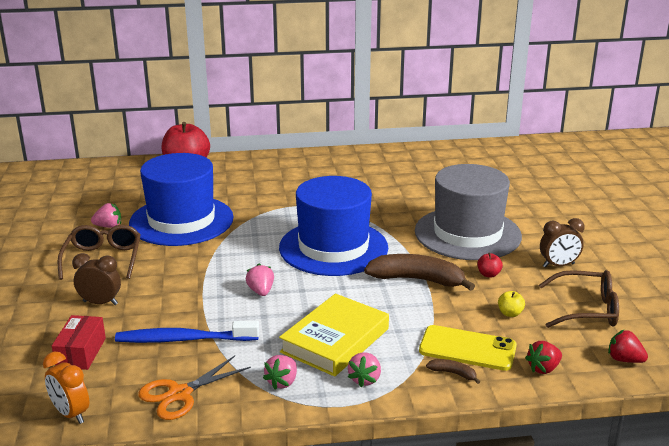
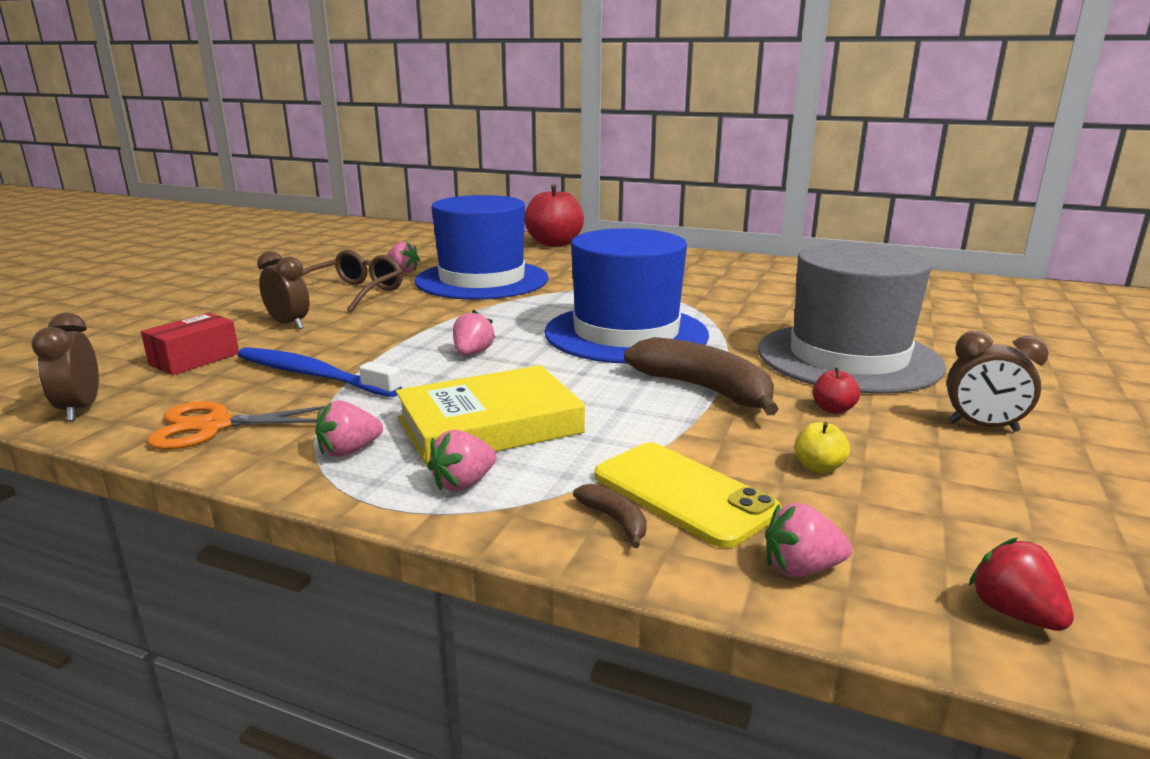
camera: 30 degrees right, 5 degrees down
orange clock [43,352,89,424] -> brown clock [32,313,99,421]
red strawberry [525,341,562,374] -> pink strawberry [765,503,852,577]
brown glasses [539,270,619,328] -> none

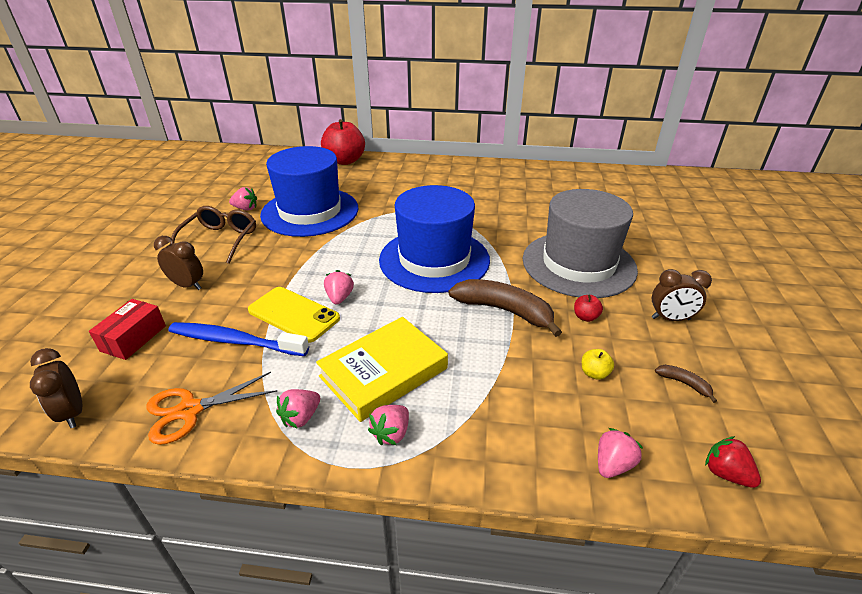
camera: 15 degrees left, 15 degrees up
brown banana [573,484,647,548] -> brown banana moved to [655,365,717,403]
yellow phone [594,442,782,548] -> yellow phone moved to [248,287,340,343]
pink strawberry [765,503,852,577] -> pink strawberry turned 150 degrees clockwise [598,428,643,478]

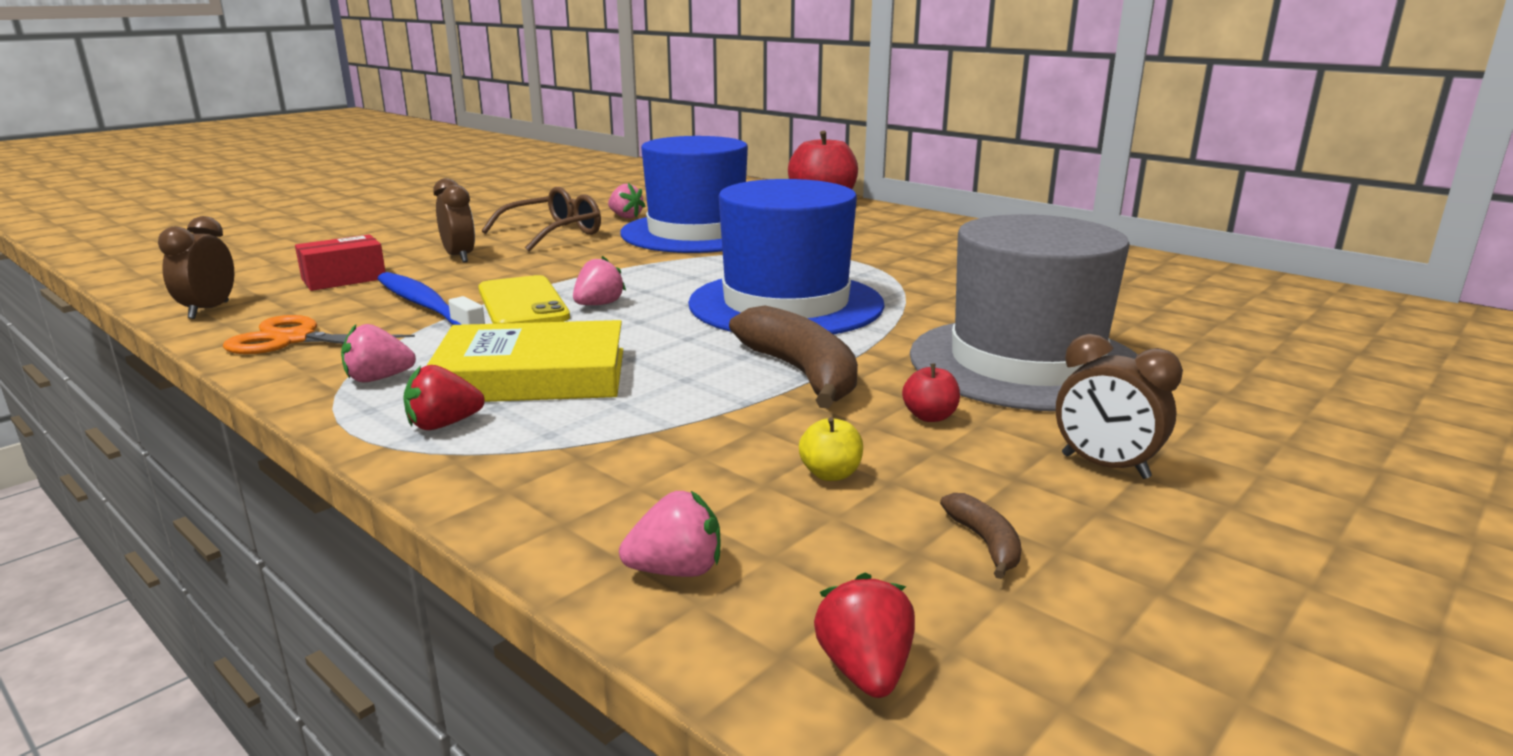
camera: 35 degrees right, 15 degrees down
pink strawberry [368,405,409,445] -> red strawberry [403,365,485,430]

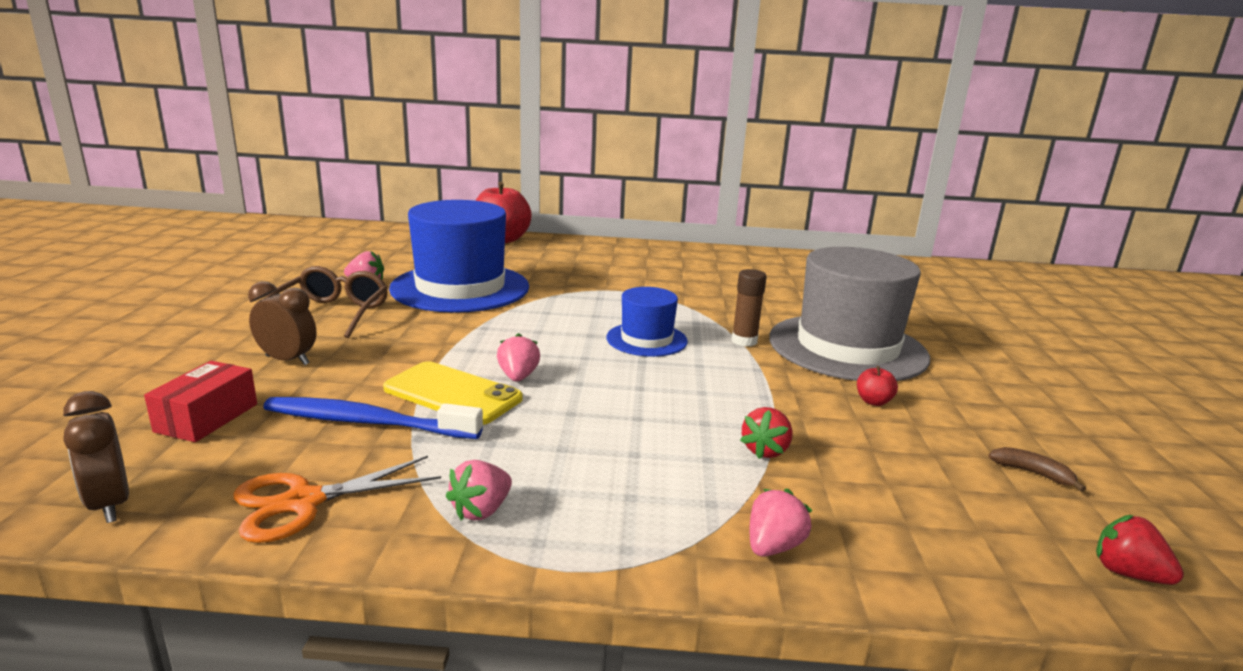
camera: 40 degrees left, 0 degrees up
red strawberry [403,365,485,430] -> red strawberry moved to [740,407,793,459]
yellow book [427,320,623,402] -> none
pink strawberry [619,491,721,577] -> pink strawberry moved to [750,488,812,557]
blue hat [688,179,885,335] -> blue hat [607,287,688,357], size x0.52
brown banana [729,306,858,409] -> none
yellow apple [799,417,863,481] -> none
brown clock [1056,334,1183,479] -> none
none -> brown glue stick [732,269,767,347]

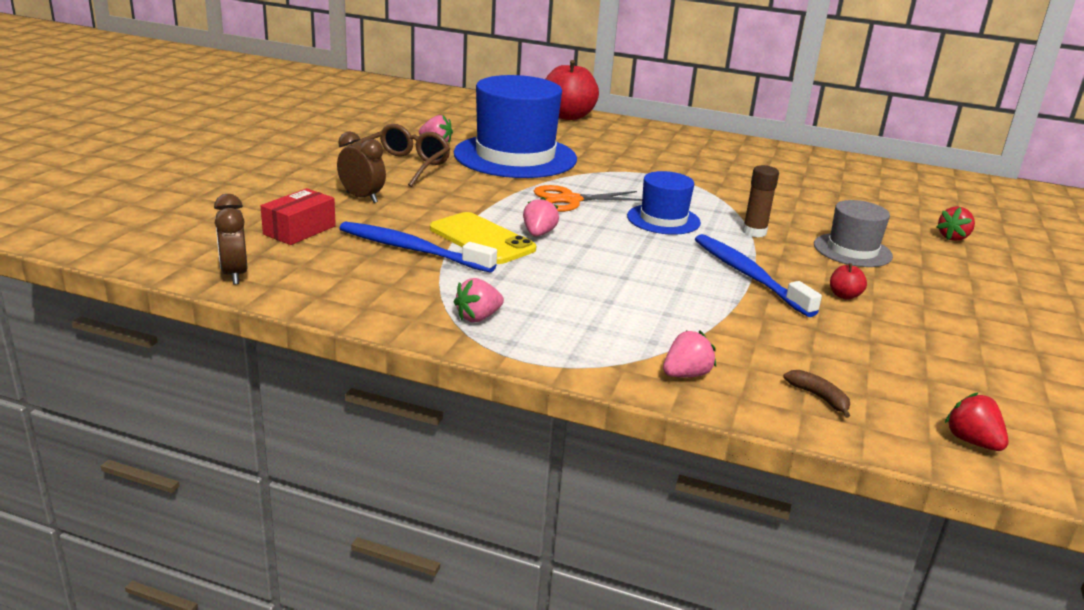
camera: 15 degrees right, 5 degrees up
orange scissors [234,456,441,543] -> orange scissors moved to [534,185,642,212]
red strawberry [740,407,793,459] -> red strawberry moved to [937,206,975,241]
grey hat [769,247,930,381] -> grey hat [814,200,893,267], size x0.52
brown banana [988,447,1086,492] -> brown banana moved to [783,370,850,418]
none -> blue toothbrush [695,234,822,317]

